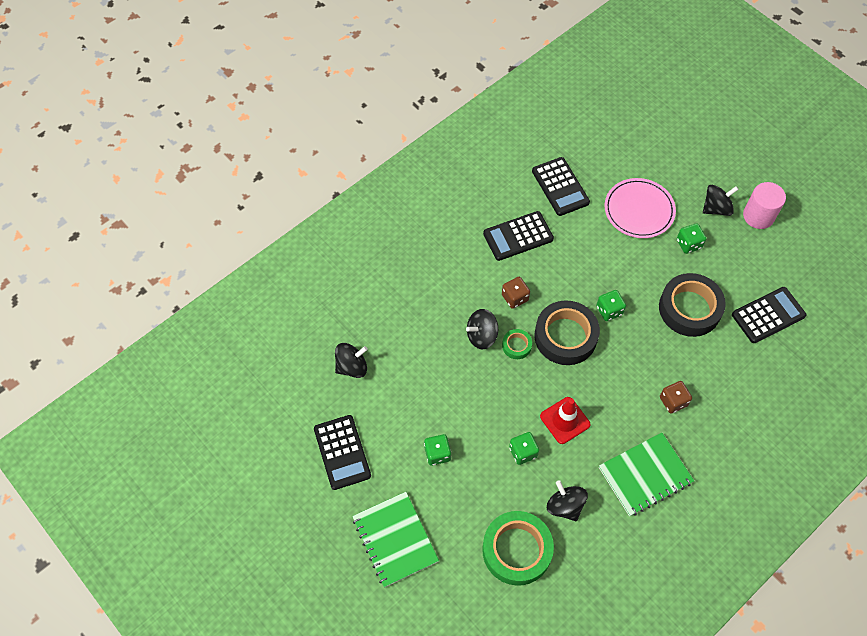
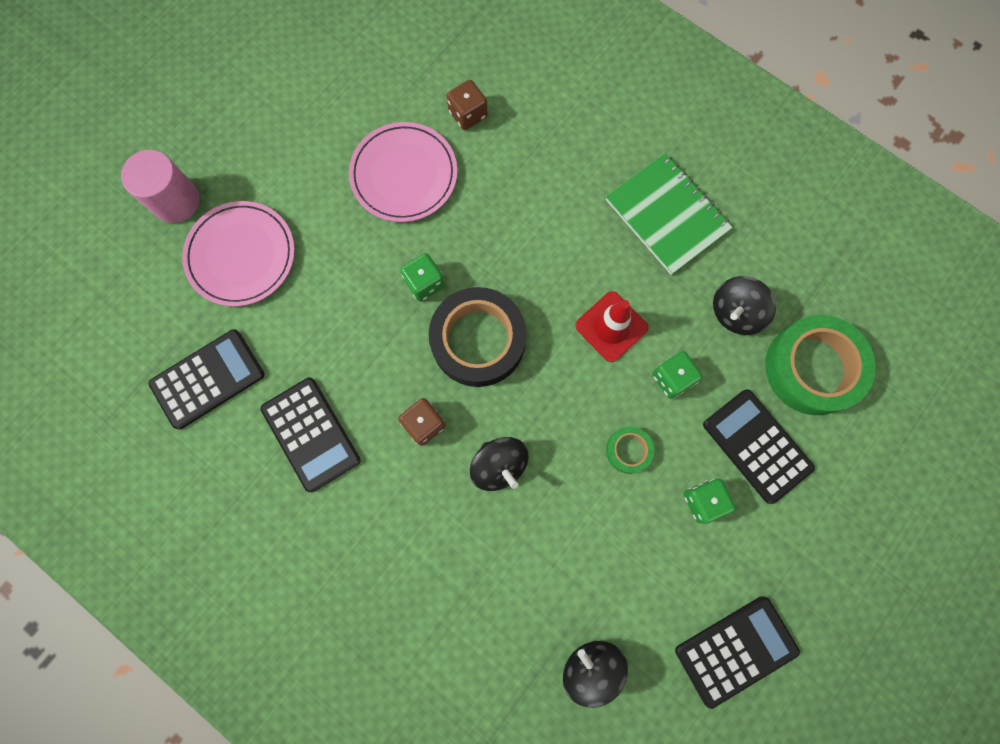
camera: 100 degrees left, 15 degrees up
green notebook [352,492,439,587] -> none
green tape [502,329,532,359] -> green tape moved to [606,427,654,474]
black tape [659,273,726,337] -> pink plate [349,122,457,222]
brown dice [660,381,692,413] -> brown dice moved to [447,80,488,130]
green dice [677,223,707,254] -> none
black spinning top [703,185,739,216] -> none
black calculator [732,287,806,343] -> black calculator moved to [703,389,815,504]
pink cylinder [743,182,786,229] -> pink cylinder moved to [121,150,200,223]

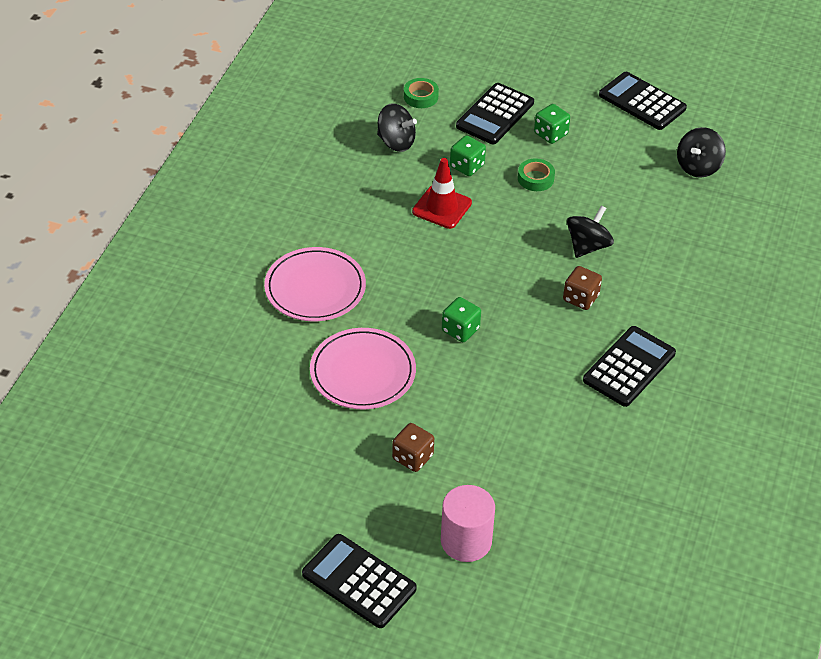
camera: 110 degrees left, 30 degrees down
black calculator [149,329,264,429] -> black calculator moved to [302,534,417,628]
pink plate [182,201,295,306] -> pink plate moved to [264,247,366,321]
black tape [429,287,526,387] -> none
brown dice [447,80,488,130] -> brown dice moved to [392,423,434,472]
green notebook [606,153,733,275] -> none
green tape [765,315,876,415] -> green tape [404,78,439,108], size x0.47

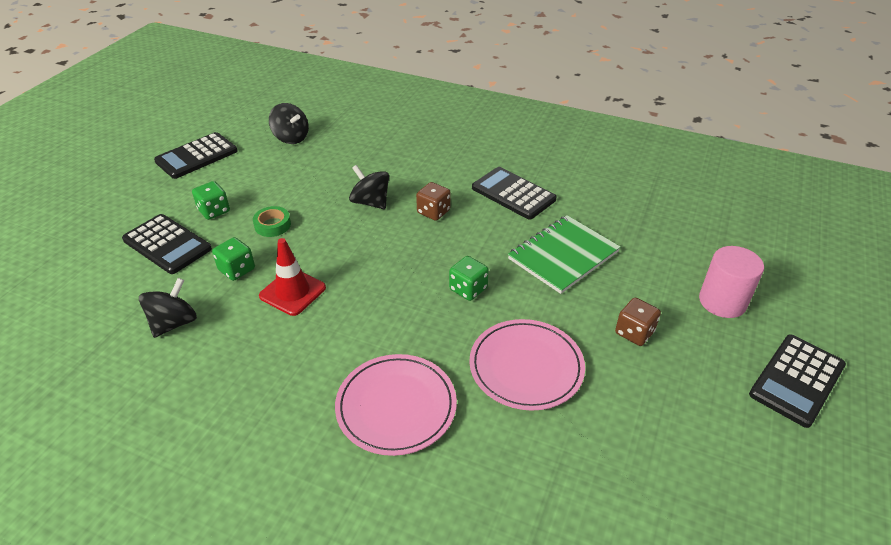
camera: 85 degrees left, 5 degrees down
green tape [404,78,439,108] -> none
none -> green notebook [508,215,620,294]

